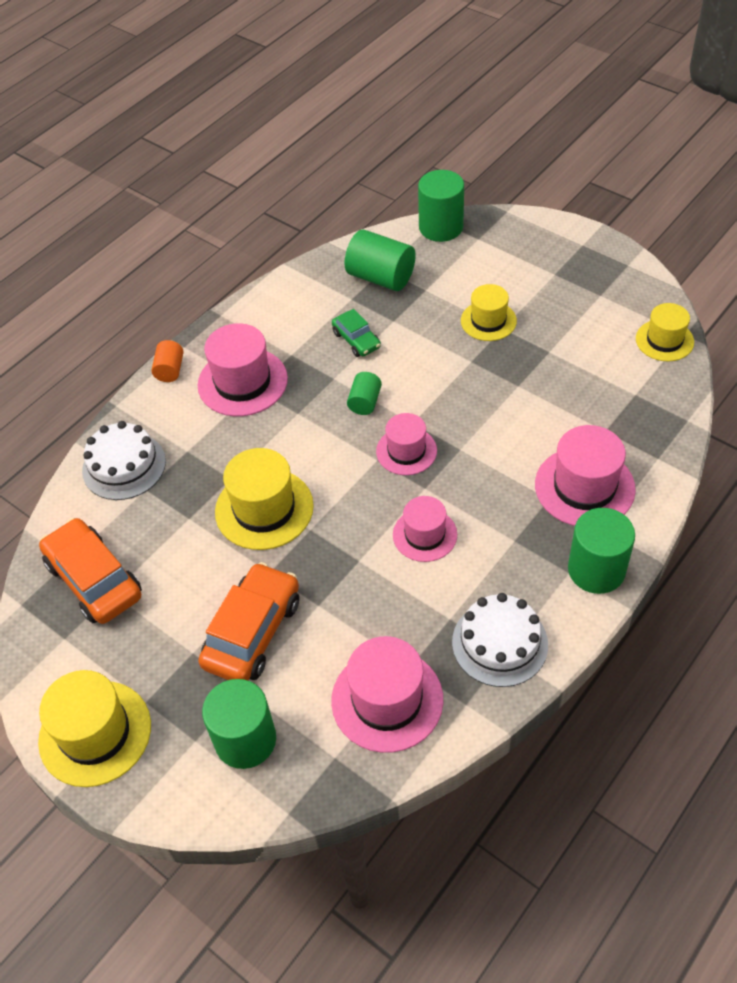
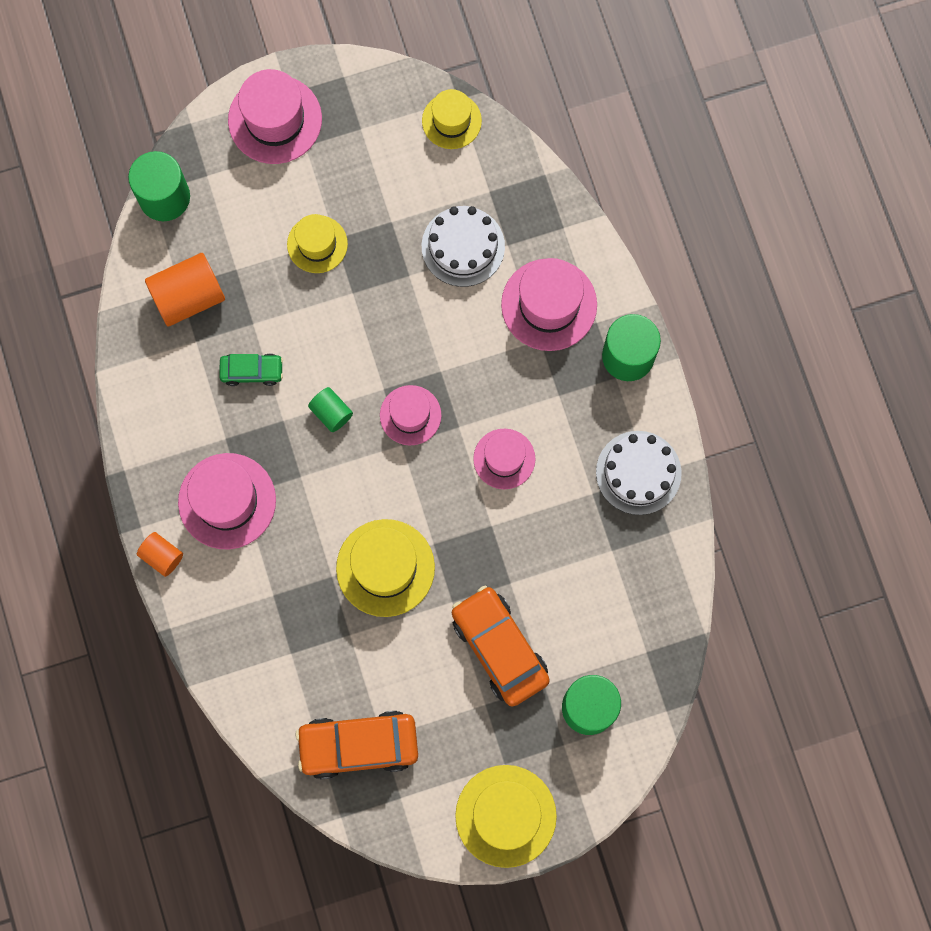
camera: 60 degrees left, 25 degrees up
white cake [82,421,166,500] -> white cake moved to [422,206,505,287]
pink hat [331,636,444,753] -> pink hat moved to [228,69,322,164]
green cylinder [344,230,416,291] -> orange cylinder [145,253,225,326]

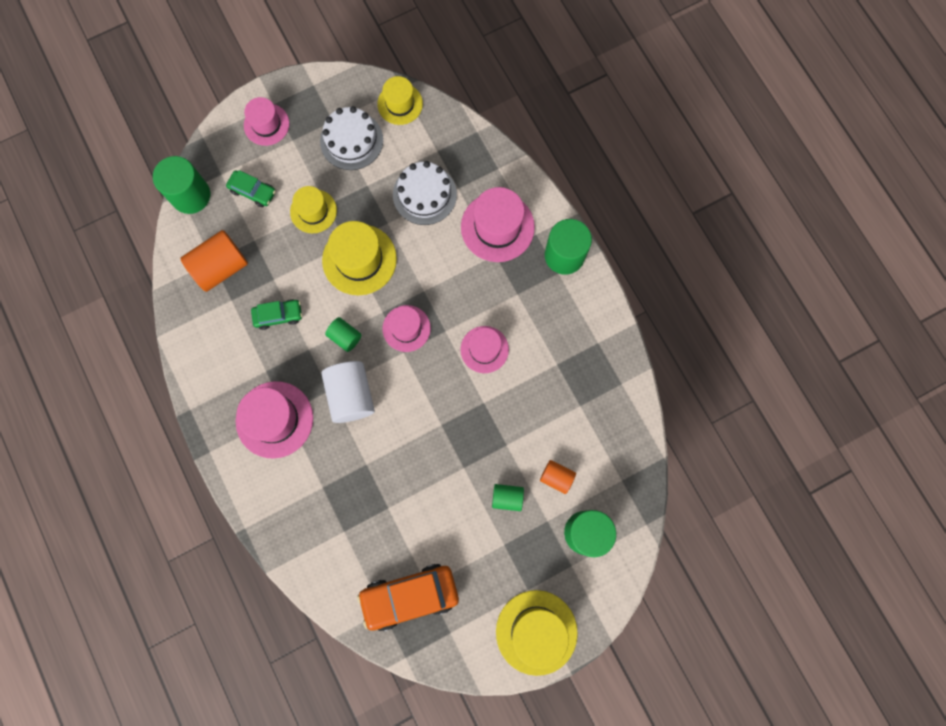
camera: 10 degrees left, 0 degrees up
orange cylinder [137,532,183,577] -> orange cylinder moved to [540,460,576,494]
pink hat [228,69,322,164] -> pink hat [244,97,289,146], size x0.64
yellow hat [336,519,435,617] -> yellow hat moved to [322,221,397,295]
orange car [452,586,550,707] -> green cylinder [492,484,524,511]
white cake [596,431,682,515] -> white cake moved to [320,106,383,170]
none -> green car [226,170,276,207]
none -> white cylinder [321,361,375,423]

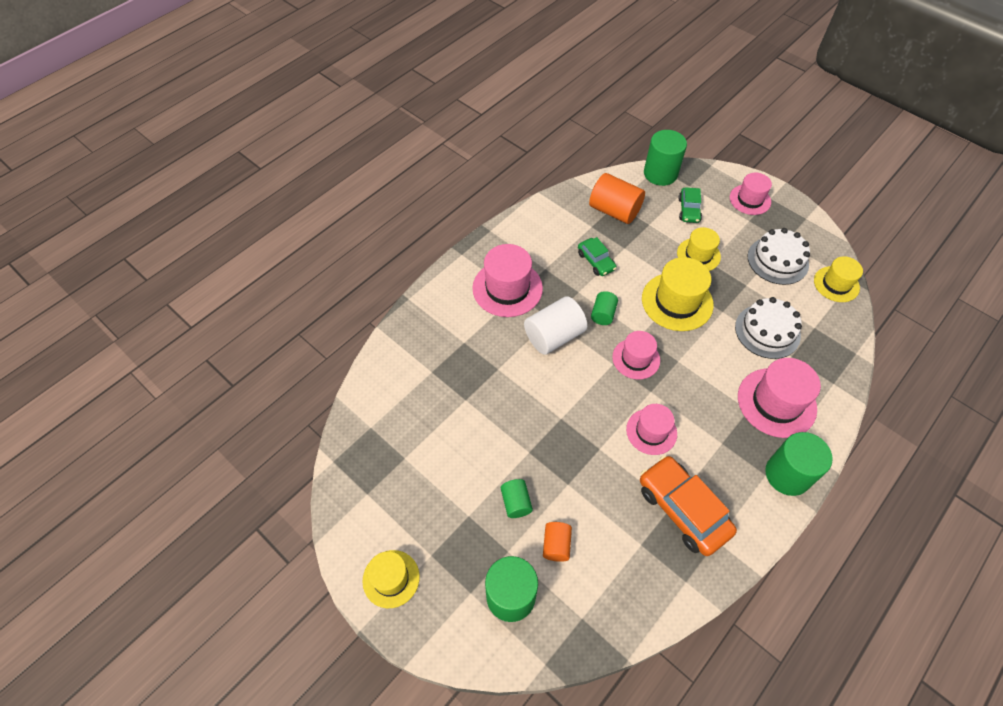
camera: 70 degrees right, 20 degrees down
orange car [357,564,459,631] -> orange car moved to [640,455,737,556]
yellow hat [496,590,578,676] -> yellow hat [363,550,420,608], size x0.64

